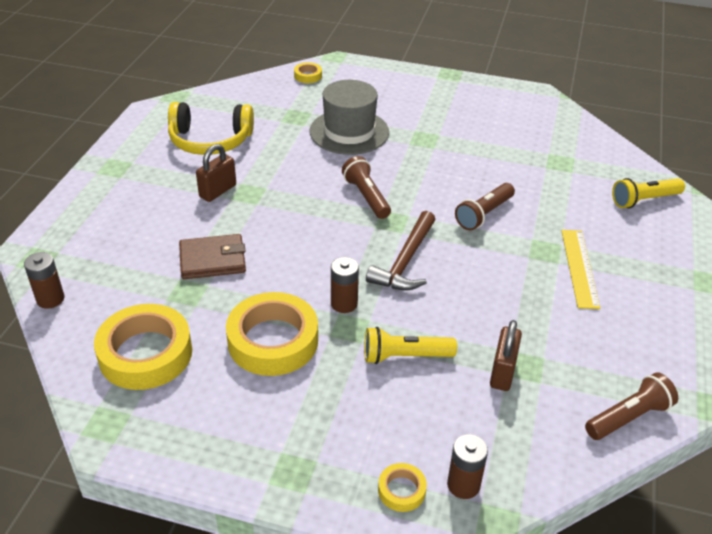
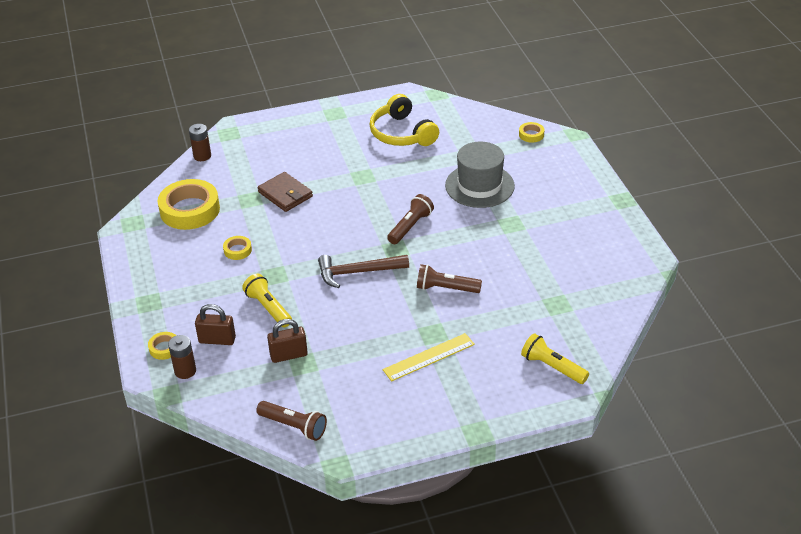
camera: 60 degrees right, 0 degrees up
brown padlock [196,144,236,202] -> brown padlock moved to [195,304,236,345]
yellow tape [226,292,318,376] -> yellow tape [223,236,252,260], size x0.45
brown battery [331,257,359,313] -> none

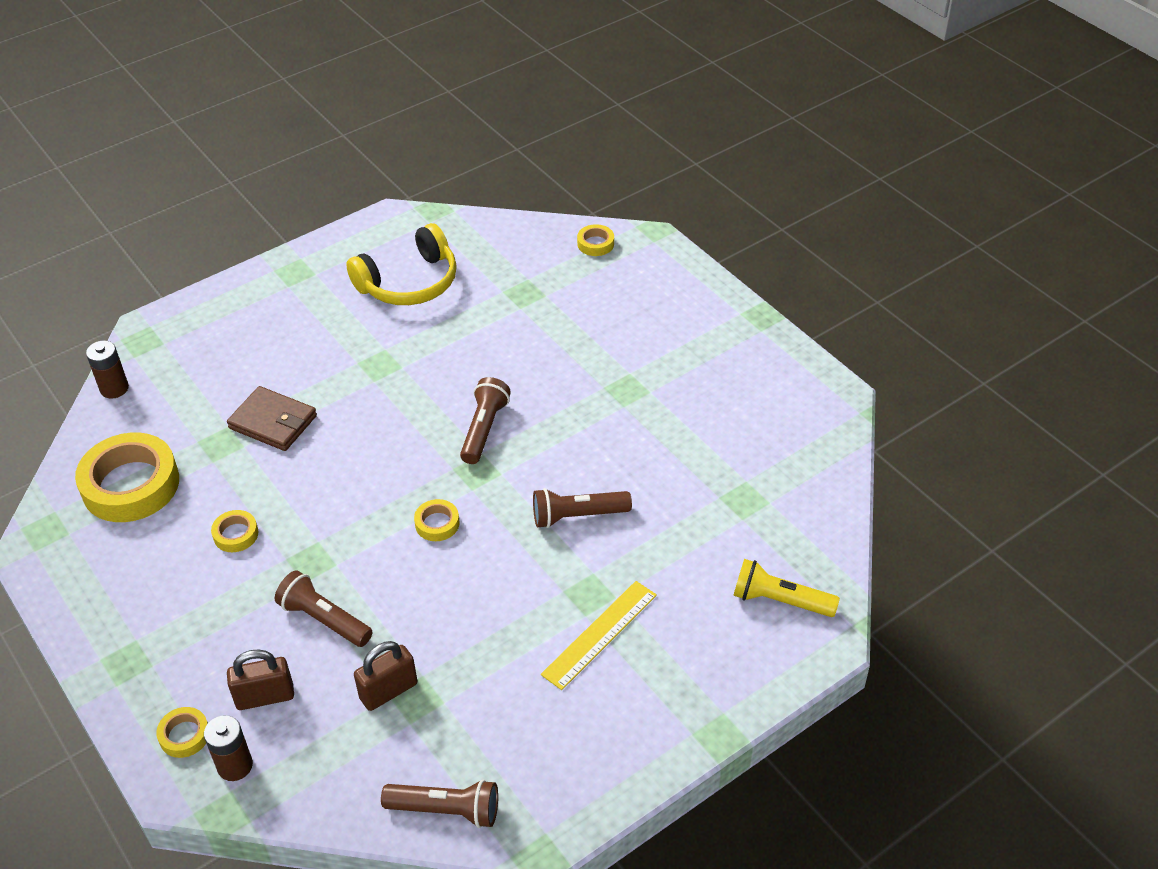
camera: 20 degrees left, 5 degrees up
yellow flashlight [242,274,292,327] -> brown flashlight [275,570,372,647]
brown hammer [318,255,409,288] -> yellow tape [414,499,460,541]
yellow headphones [369,94,439,146] -> yellow headphones turned 75 degrees counterclockwise [346,223,457,305]
grey hat [445,142,515,208] -> none

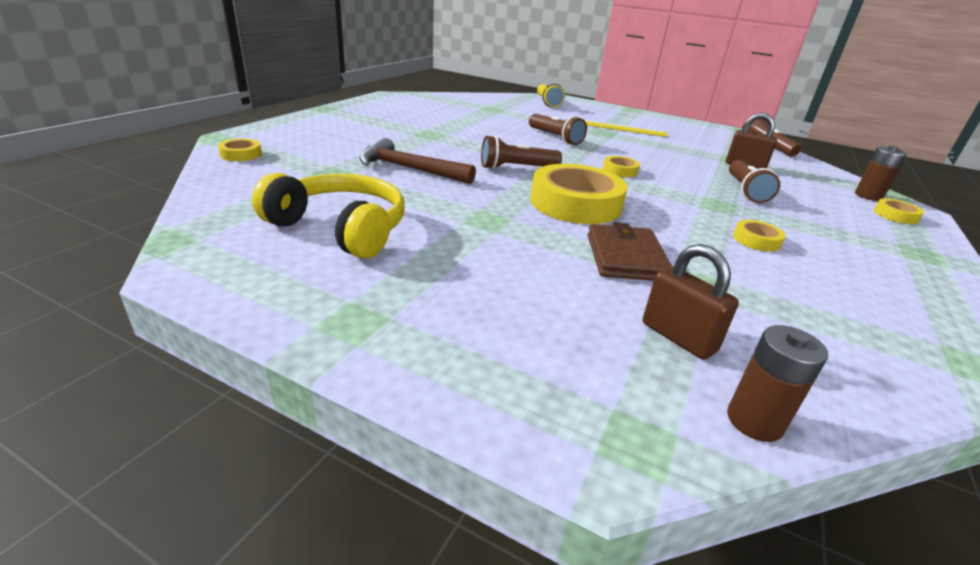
camera: 120 degrees left, 15 degrees down
yellow tape [75,433,179,522] -> yellow tape moved to [530,164,628,224]
brown padlock [227,649,294,710] -> brown padlock moved to [643,244,739,360]
none -> brown hammer [359,138,476,184]

